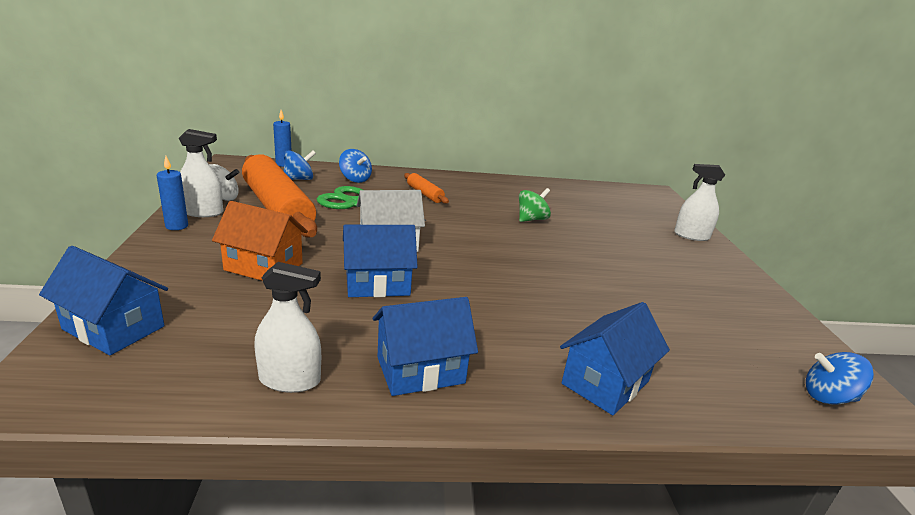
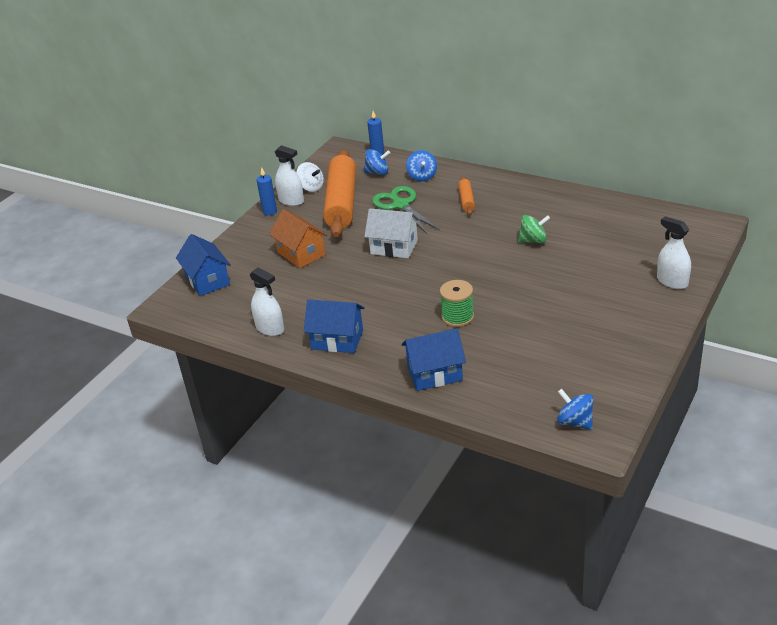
camera: 40 degrees right, 10 degrees up
blue house [343,225,418,297] -> none
none -> green spool [440,280,474,327]

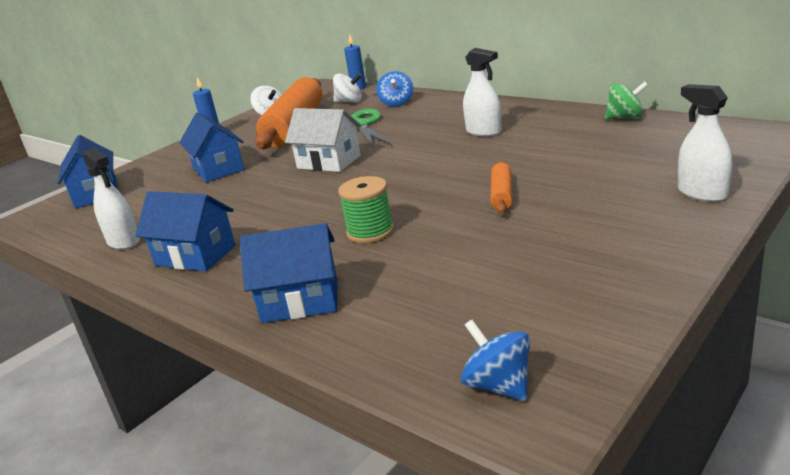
camera: 10 degrees right, 10 degrees down
orange house [269,209,327,268] -> blue house [179,112,244,182]
white spray bottle [275,145,304,206] -> white spray bottle moved to [463,48,502,137]
blue spinning top [364,149,391,175] -> white spinning top [333,73,362,103]
orange rolling pin [458,176,475,215] -> orange rolling pin moved to [490,161,512,214]
green spinning top [518,215,550,243] -> green spinning top moved to [605,82,648,119]

